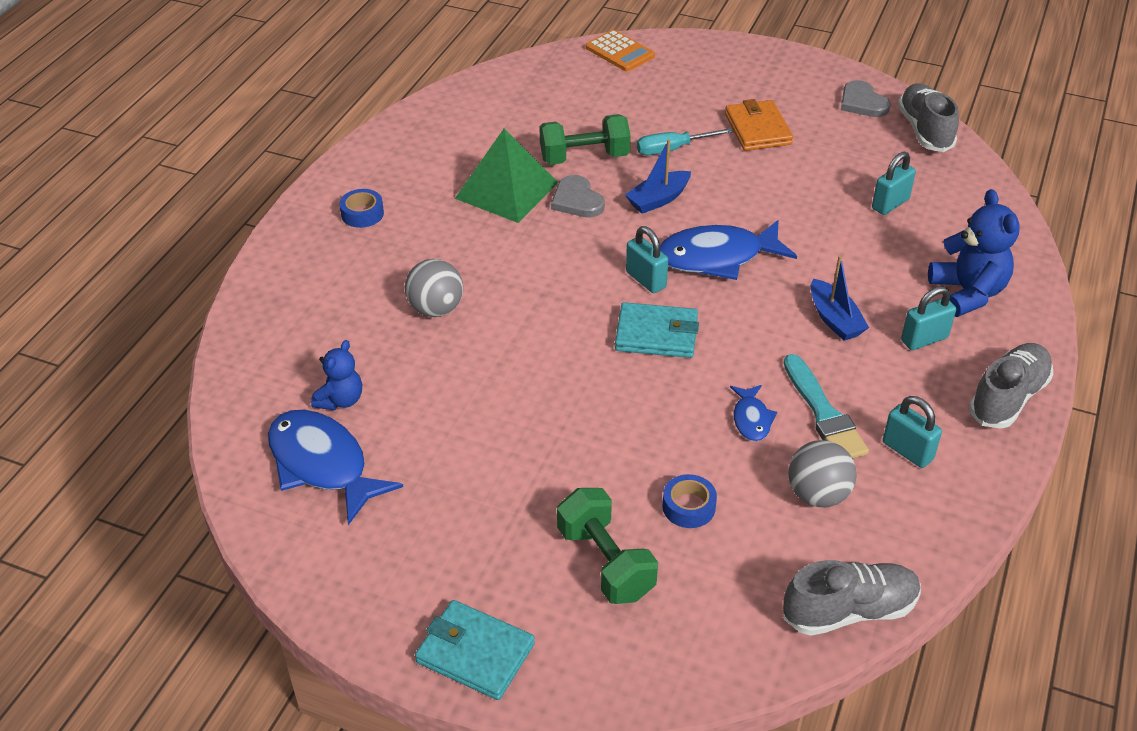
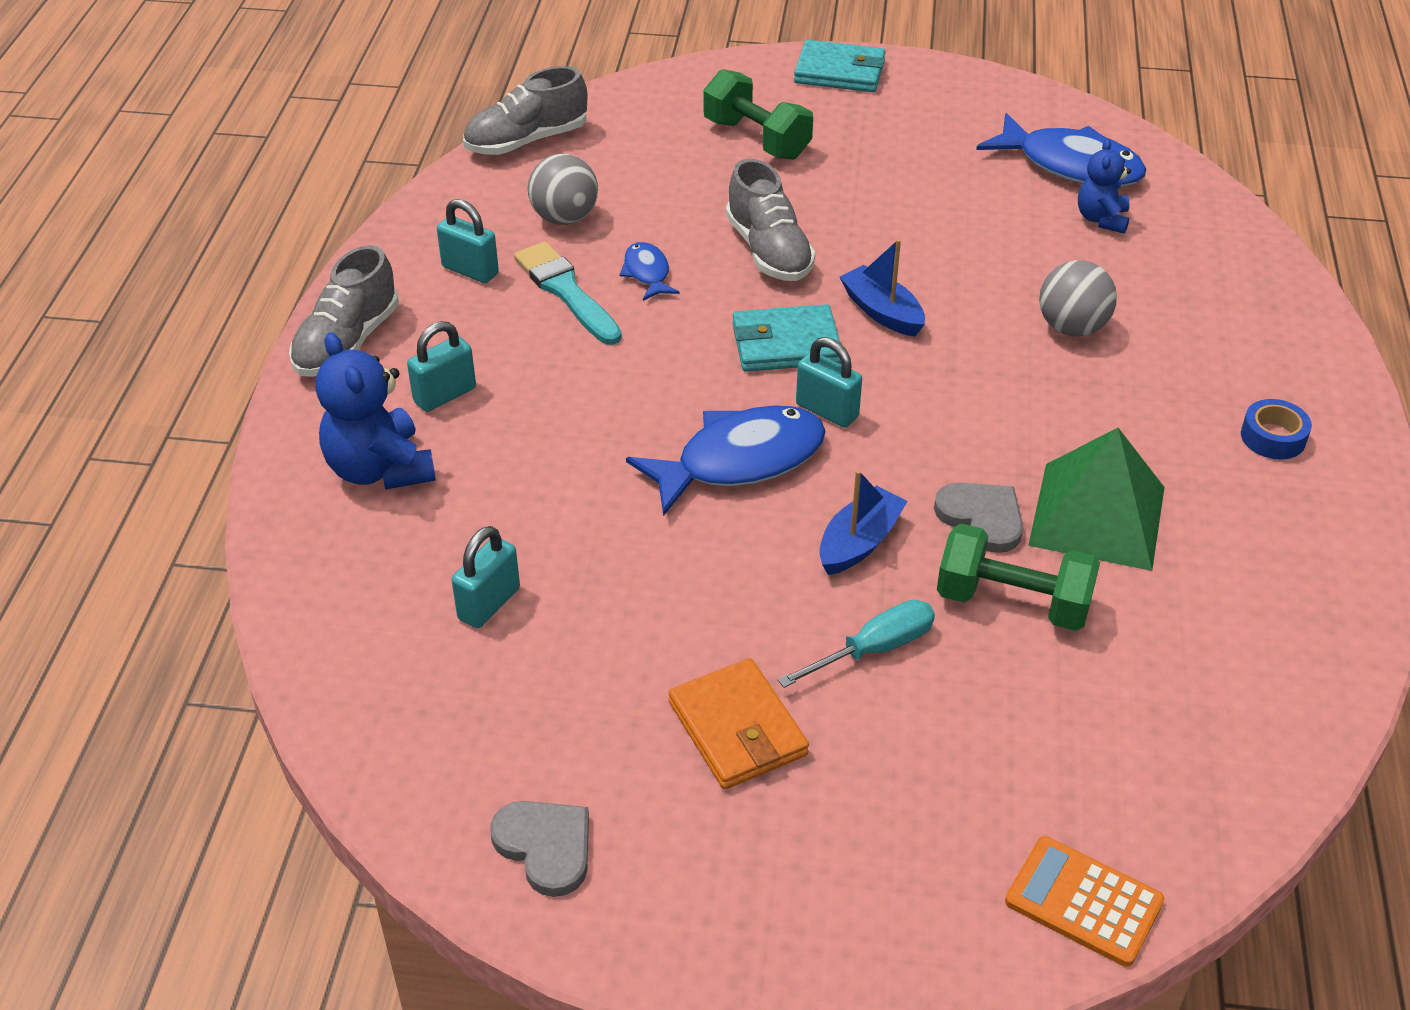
camera: 165 degrees right, 0 degrees up
green dumbbell [540,114,631,165] -> green dumbbell turned 45 degrees clockwise [937,523,1100,631]
blue tape [662,474,717,528] -> none
blue boat [811,255,869,341] -> blue boat moved to [839,239,925,336]
grey shoe [898,83,959,152] -> grey shoe moved to [726,159,815,281]

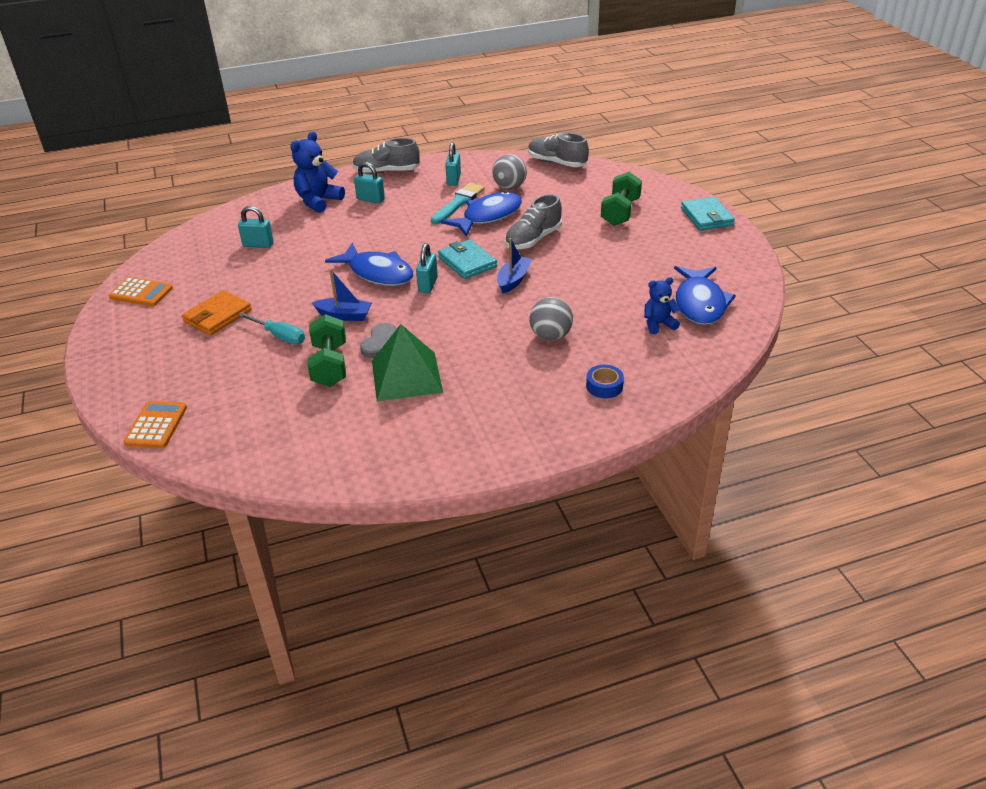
camera: 65 degrees right, 5 degrees down
grey heart [490,801,589,897] -> orange calculator [109,277,173,306]
blue fish [620,242,680,301] -> blue fish [441,191,522,237], size x2.01
blue tape [1241,399,1312,459] -> blue tape moved to [586,365,624,398]

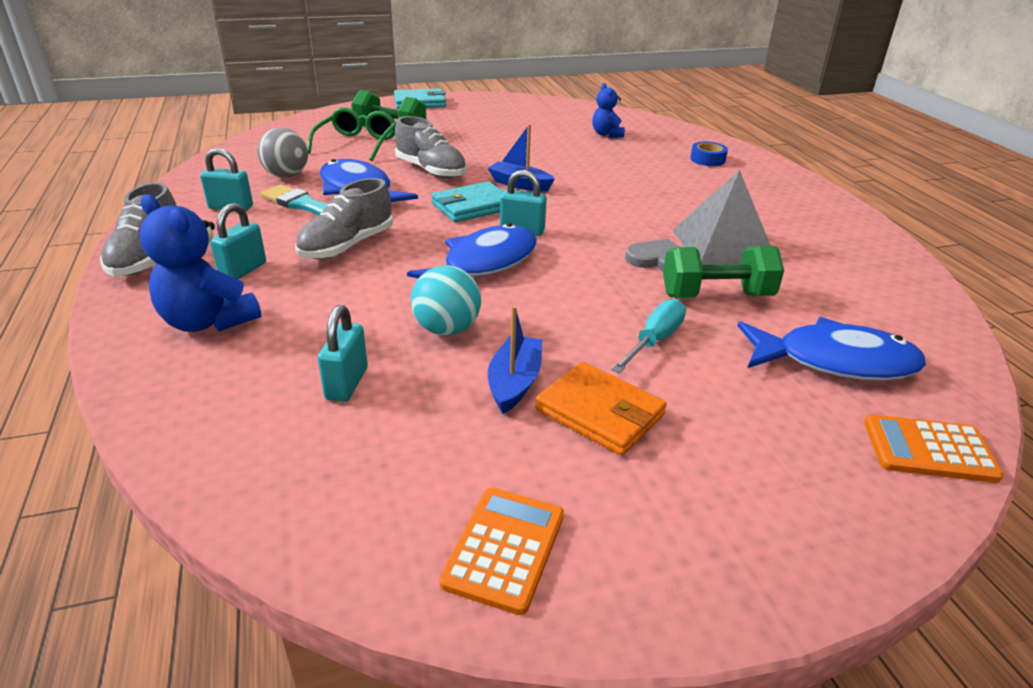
camera: 90 degrees left, 5 degrees down
blue boat [312,269,372,321] -> blue boat moved to [488,306,542,414]
green pyramid [372,324,443,401] -> grey pyramid [673,170,771,265]
grey shoe [528,133,589,167] -> grey shoe moved to [295,178,393,259]
grey ball [529,297,573,341] -> none
blue fish [674,266,736,325] -> blue fish moved to [737,317,926,380]
none -> green glasses [307,107,396,161]
none -> turquoise ball [411,265,481,336]

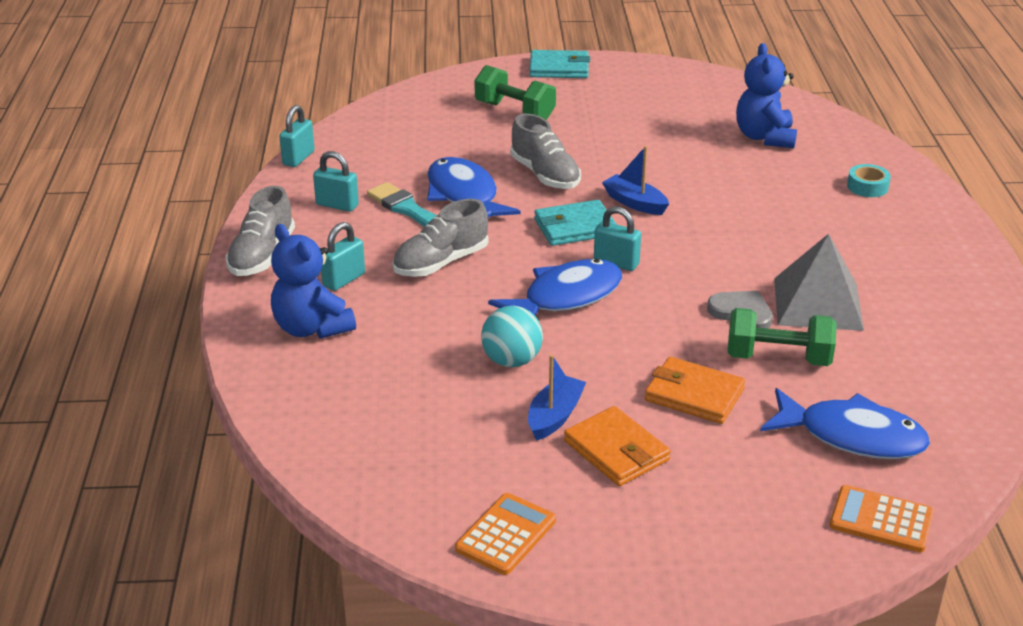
camera: 15 degrees right, 0 degrees up
grey ball [257,128,308,178] -> none
green glasses [307,107,396,161] -> none
turquoise padlock [318,305,368,402] -> turquoise padlock moved to [279,105,315,167]
blue teddy bear [592,83,625,138] -> blue teddy bear [736,43,797,148], size x1.64
turquoise screwdriver [611,299,686,373] -> orange wallet [645,357,745,424]
blue tape [690,141,728,166] -> turquoise tape [847,164,891,197]

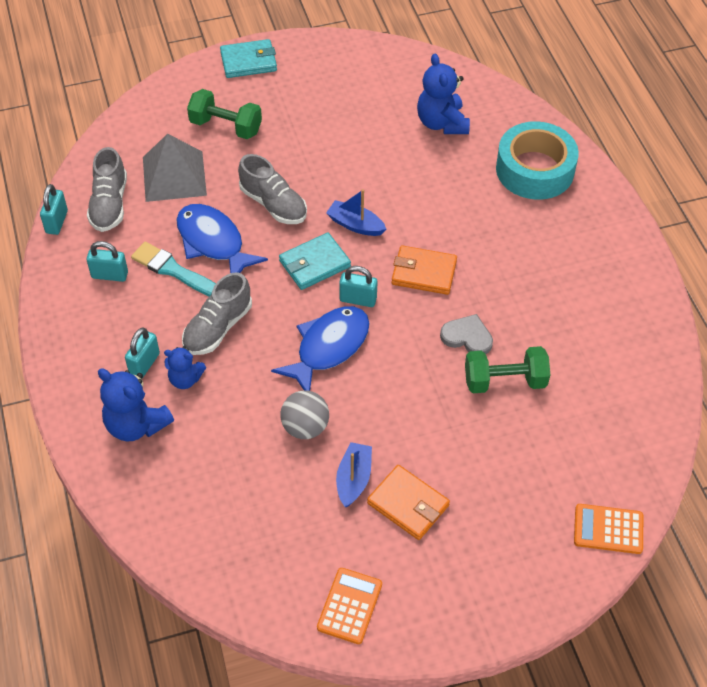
camera: 15 degrees left, 20 degrees up
grey shoe [226,186,295,276] -> grey shoe moved to [87,147,127,232]
turquoise ball [481,306,543,367] -> grey ball [280,390,329,439]
orange wallet [645,357,745,424] -> orange wallet moved to [392,245,457,295]
blue fish [760,388,930,459] -> none
grey pyramid [774,234,864,331] -> grey pyramid moved to [143,134,207,202]
turquoise tape [847,164,891,197] -> turquoise tape [496,121,579,200], size x2.36
none -> blue teddy bear [164,346,206,389]

